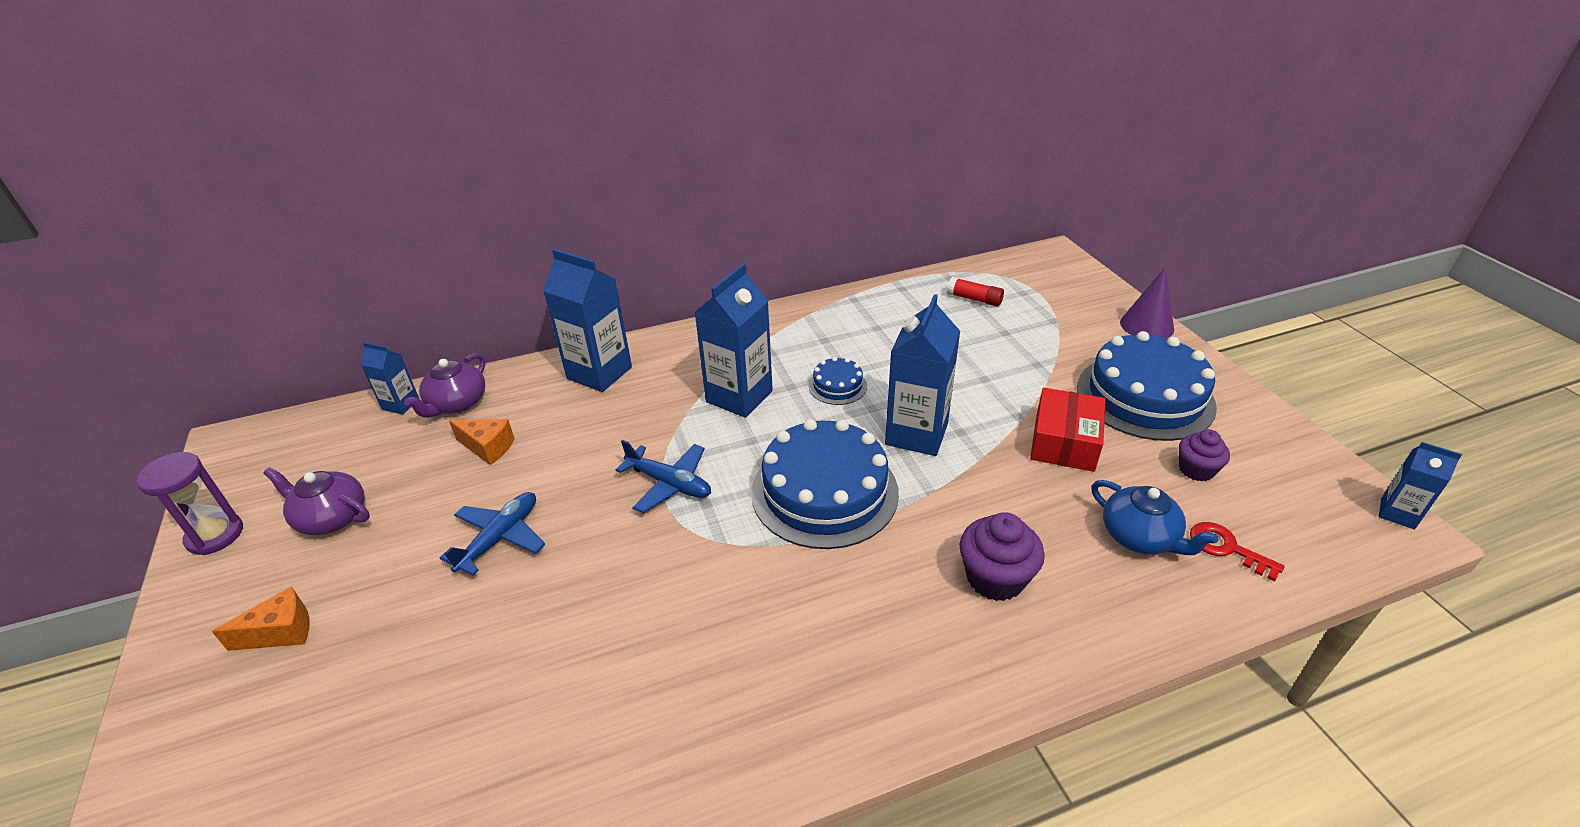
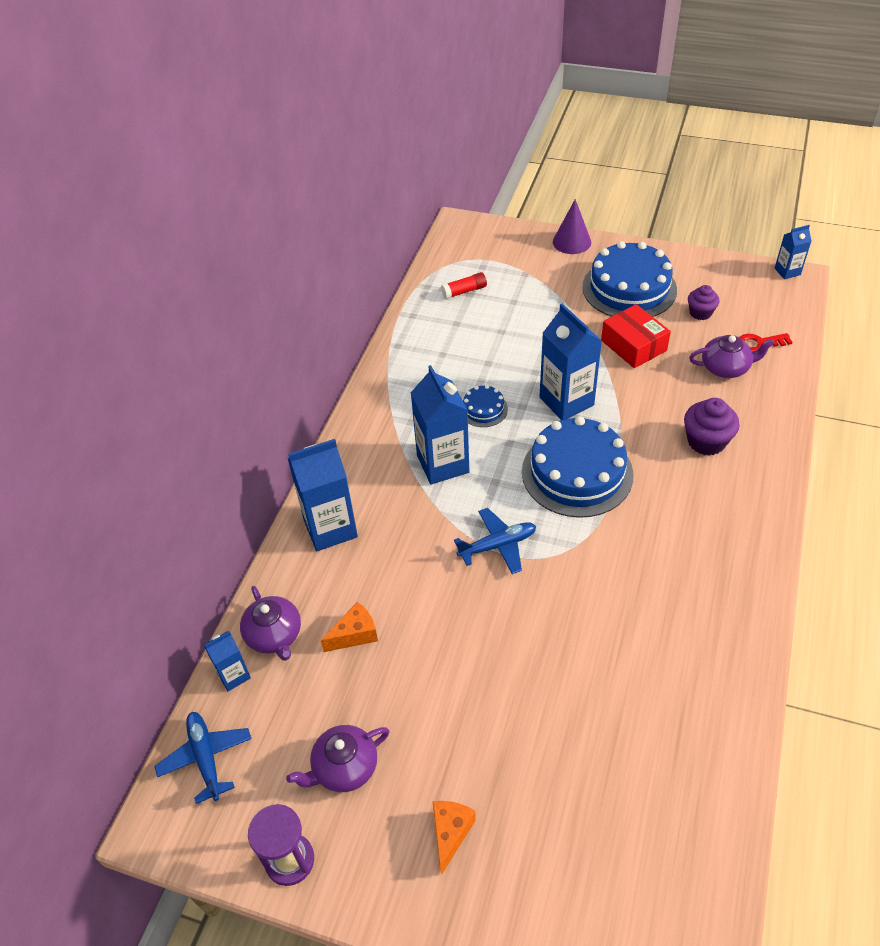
camera: 50 degrees left, 10 degrees up
blue plane [440,492,545,576] -> blue plane moved to [155,712,251,804]
blue teapot [1091,480,1218,555] -> purple teapot [689,335,775,378]

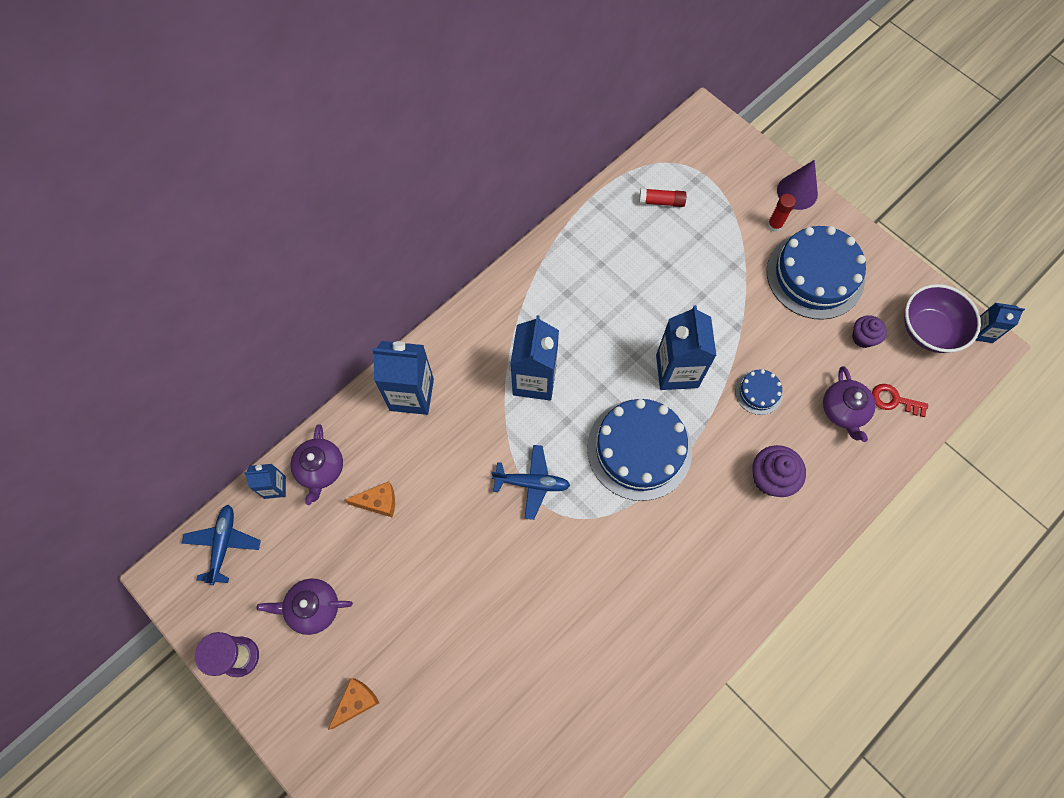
camera: 25 degrees right, 20 degrees up
blue cake [463,385,508,427] -> blue cake moved to [735,369,783,415]
red box [601,304,671,368] -> none
purple teapot [689,335,775,378] -> purple teapot turned 60 degrees clockwise [823,366,876,442]
none -> red glue stick [767,194,796,232]
none -> purple bowl [904,284,981,353]

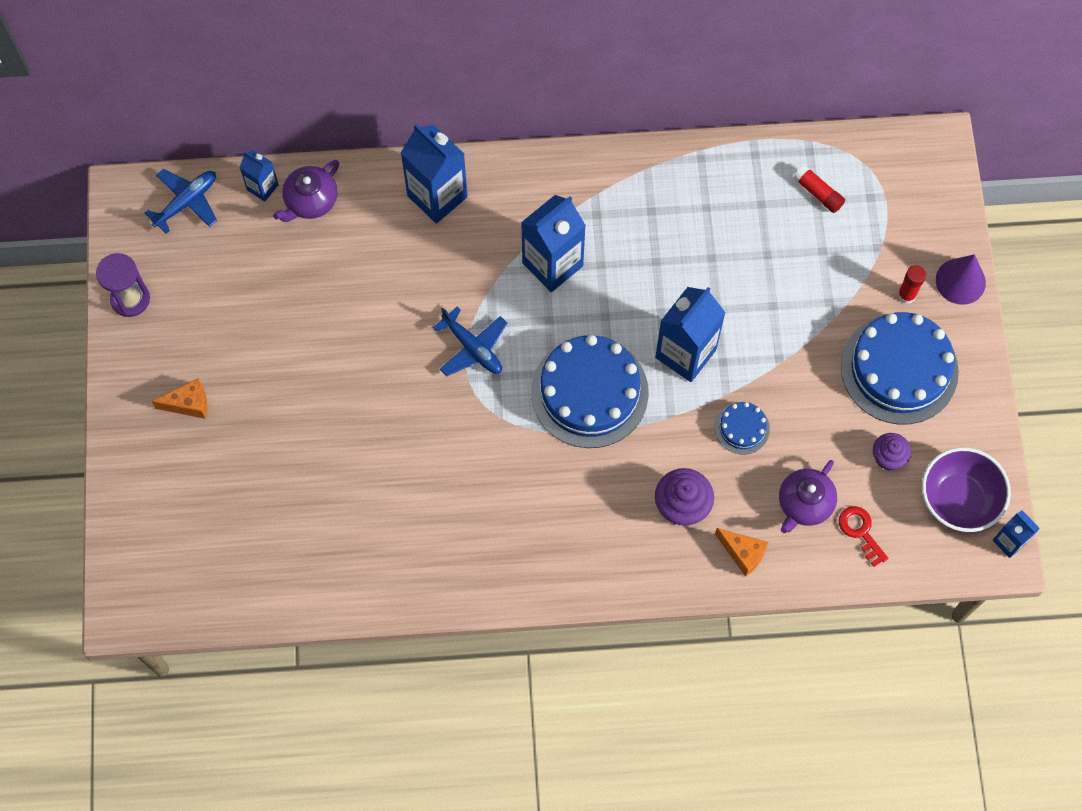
camera: 40 degrees right, 0 degrees up
purple teapot [257,578,353,635] -> none
orange cheese [345,481,395,518] -> orange cheese moved to [715,528,769,577]

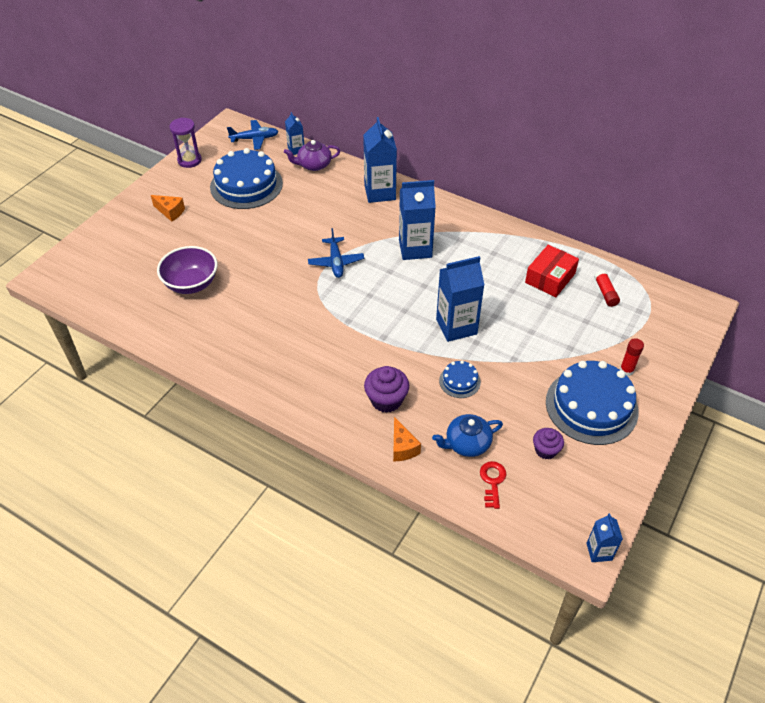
camera: 35 degrees right, 20 degrees down
blue cake [531,335,649,448] -> blue cake moved to [210,148,283,209]
purple teapot [779,460,837,533] -> blue teapot [432,414,503,457]
purple bowl [922,447,1011,532] -> purple bowl moved to [157,246,217,294]
purple cone [936,254,986,305] -> none
none -> red box [525,245,579,297]

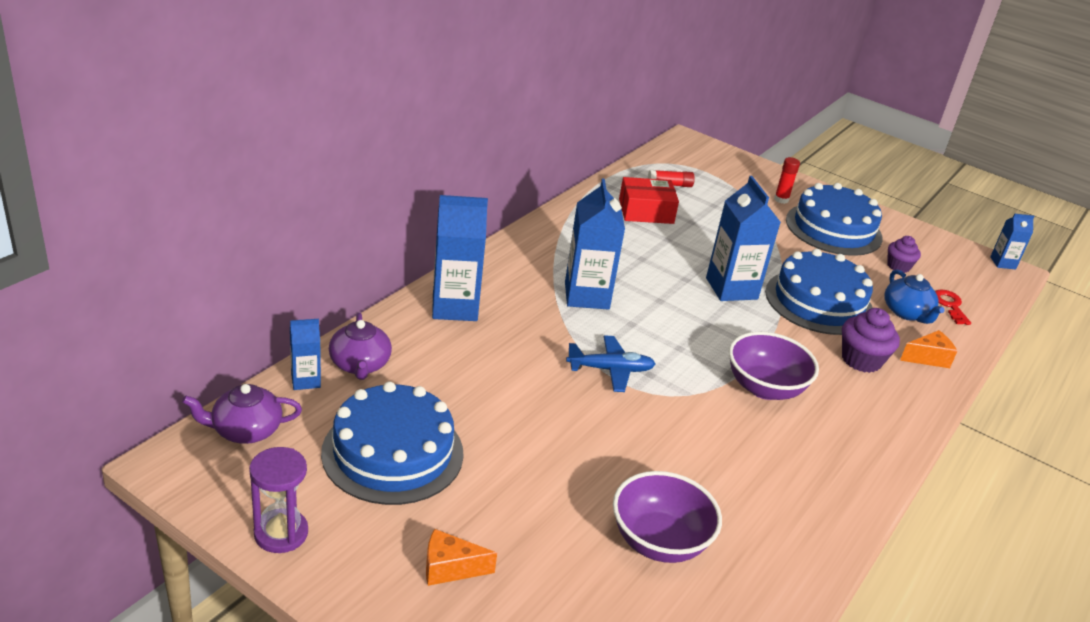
camera: 90 degrees left, 15 degrees down
orange cheese [151,195,185,222] -> orange cheese turned 120 degrees counterclockwise [426,529,497,586]
blue plane [227,120,279,150] -> purple teapot [182,384,302,444]
blue cake [439,360,481,398] -> blue cake [765,249,873,335], size x2.16
red key [480,461,506,509] -> red key turned 75 degrees clockwise [935,289,971,325]
red box [525,245,579,297] -> red box turned 45 degrees counterclockwise [619,177,679,224]
none -> purple bowl [729,332,819,400]

